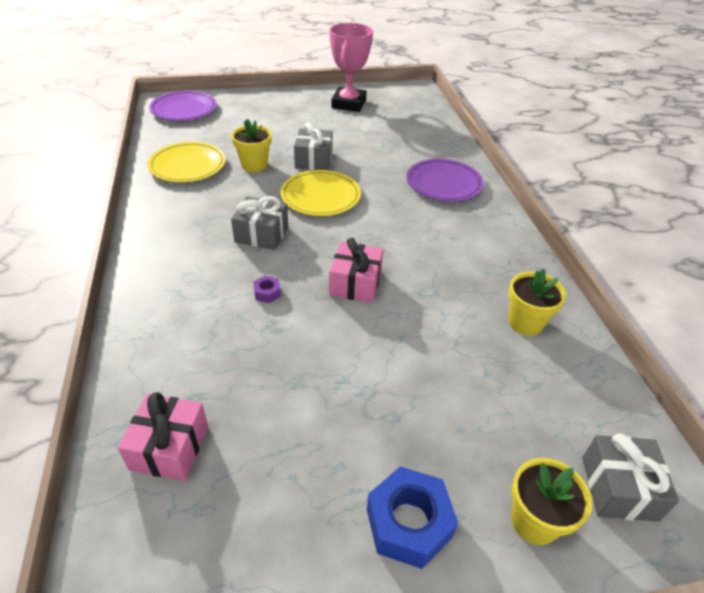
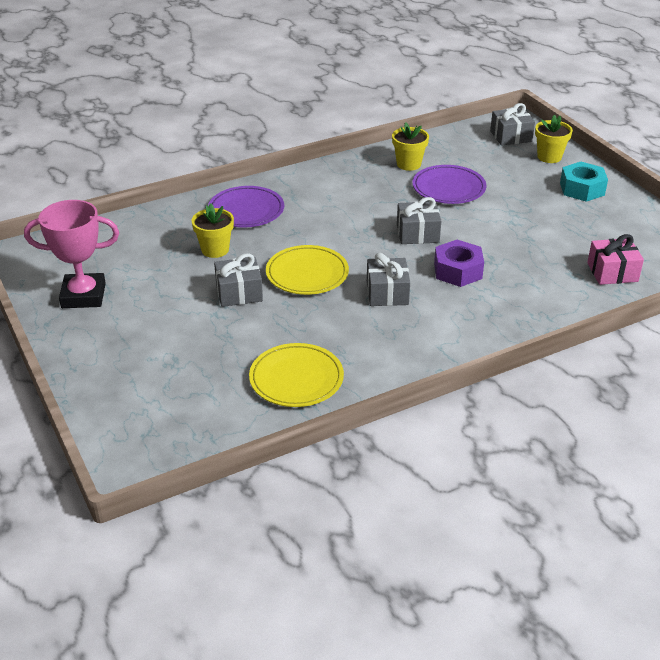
camera: 105 degrees left, 5 degrees down
purple plate [149,91,217,121] -> purple plate moved to [412,165,487,204]
yellow flower pot [231,119,272,172] -> yellow flower pot moved to [191,204,234,258]
purple nut [253,276,281,303] -> purple nut [434,240,484,287], size x2.15
pink gift [329,238,383,303] -> grey gift [397,197,441,244]
blue nut [367,466,458,569] -> turquoise nut [560,162,608,202]

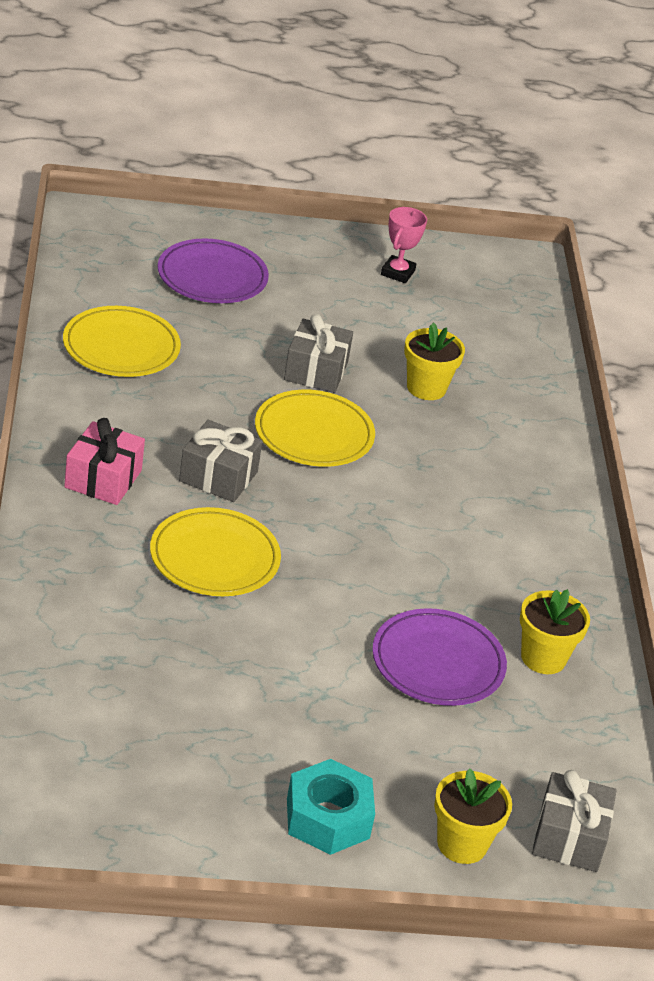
camera: 110 degrees right, 0 degrees up
pink trophy [24,200,119,308] -> pink trophy [381,207,427,283], size x0.54
purple plate [208,186,284,228] -> purple plate moved to [158,239,269,303]
grey gift [397,197,441,244] -> none
purple nut [434,240,484,287] -> yellow plate [150,507,281,596]
pink gift [587,234,644,285] -> pink gift moved to [64,418,145,505]

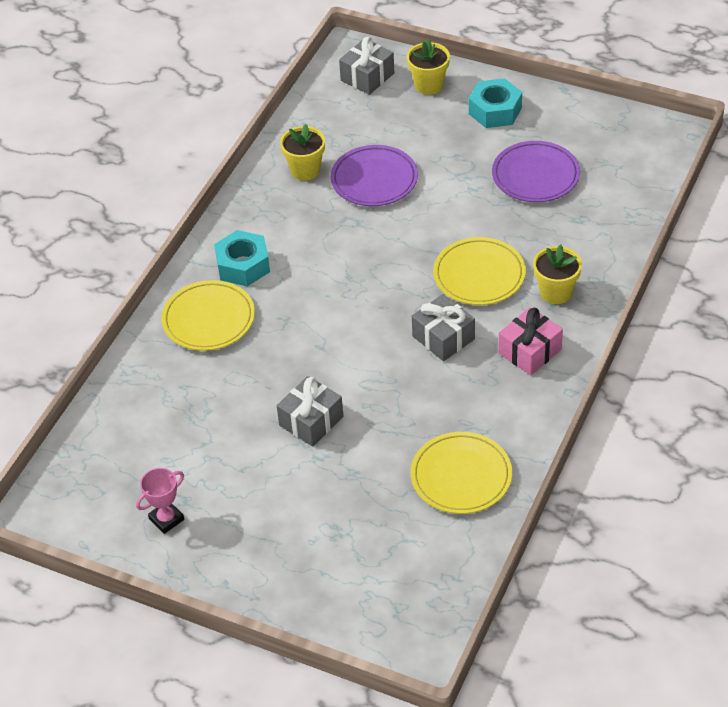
camera: 145 degrees left, 10 degrees up
purple plate [158,239,269,303] -> purple plate moved to [492,141,580,202]
yellow plate [255,390,375,467] -> yellow plate moved to [161,280,255,351]
yellow flower pot [404,322,465,400] -> yellow flower pot moved to [533,244,582,304]
none -> turquoise nut [214,230,270,286]

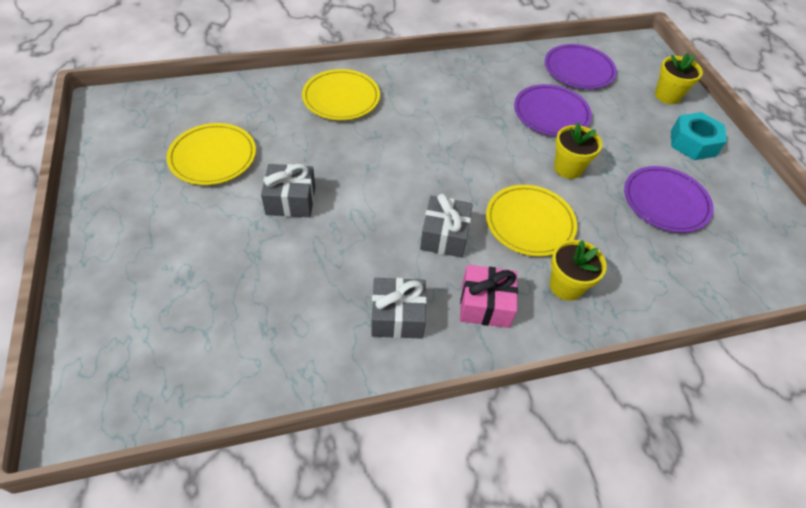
camera: 45 degrees right, 5 degrees up
pink trophy [136,468,184,534] -> none
turquoise nut [214,230,270,286] -> none
yellow flower pot [280,124,325,181] -> yellow flower pot moved to [554,122,602,179]
grey gift [339,37,394,95] -> grey gift moved to [371,278,427,339]
yellow plate [411,432,512,514] -> yellow plate moved to [166,123,256,185]
none -> purple plate [545,44,617,89]

